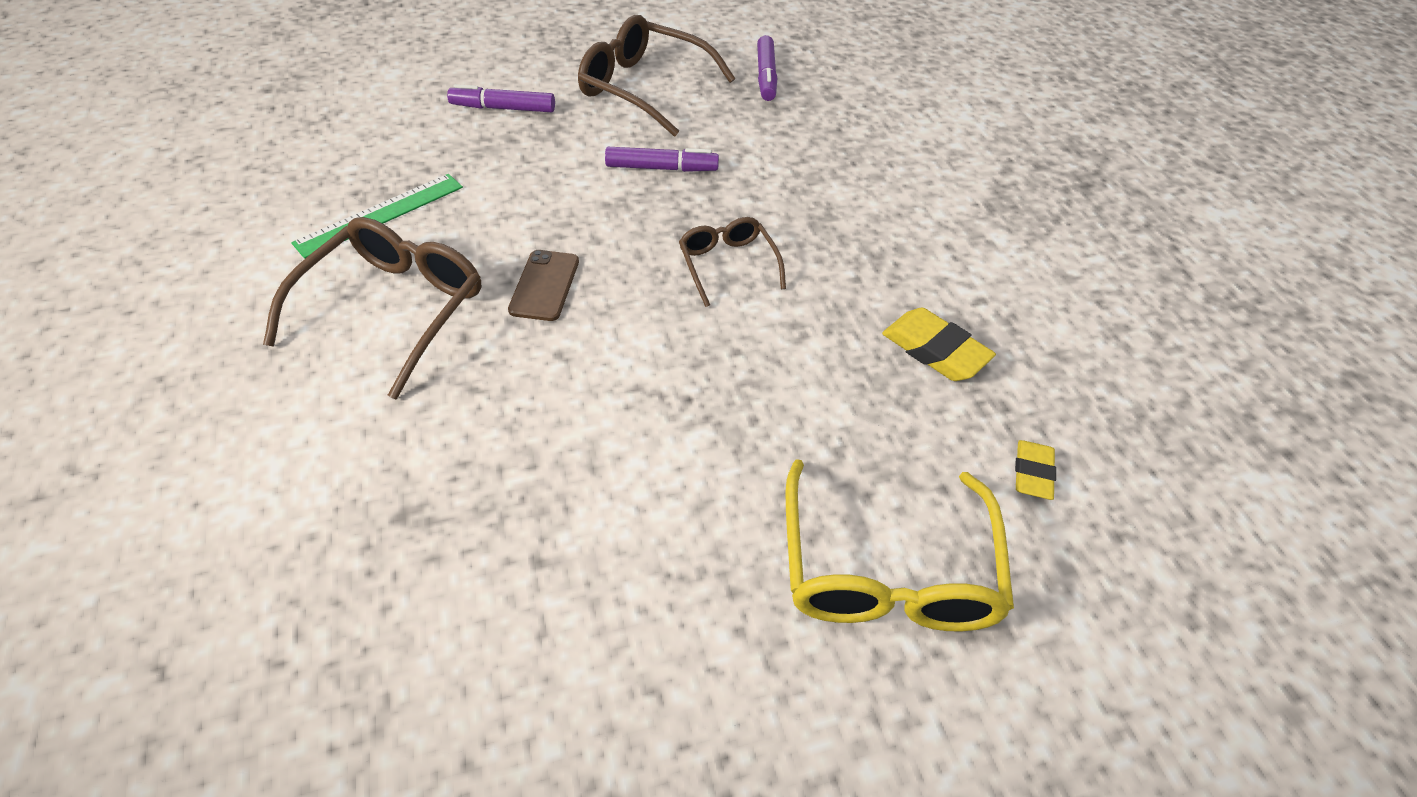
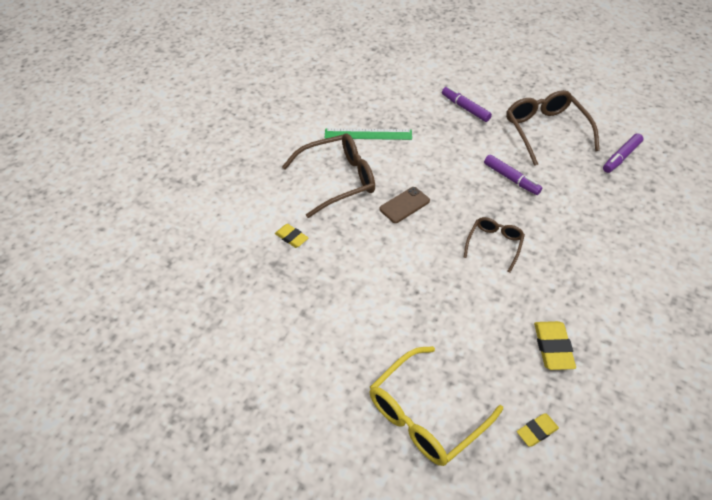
camera: 45 degrees right, 0 degrees up
none -> yellow eraser [275,224,308,248]

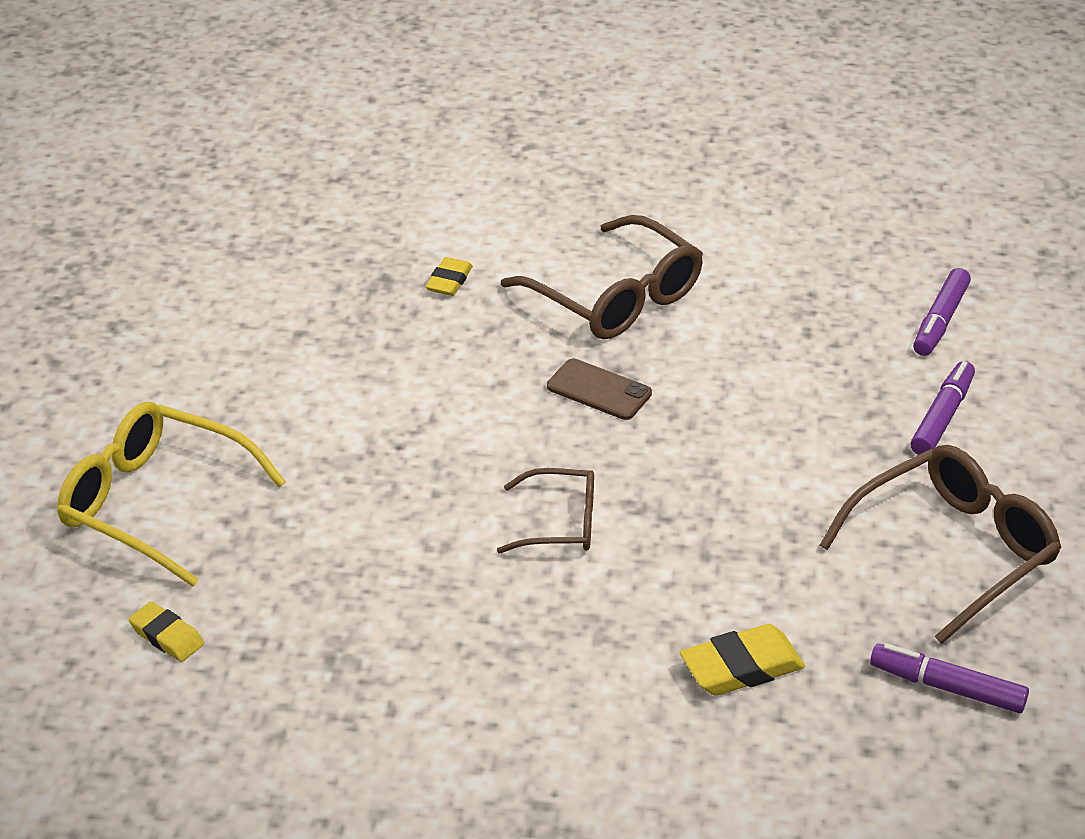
camera: 70 degrees right, 10 degrees down
green ruler [325,128,412,140] -> none
purple marker [484,155,542,195] -> purple marker moved to [913,268,971,356]
yellow eraser [534,321,576,370] -> yellow eraser moved to [680,624,805,696]

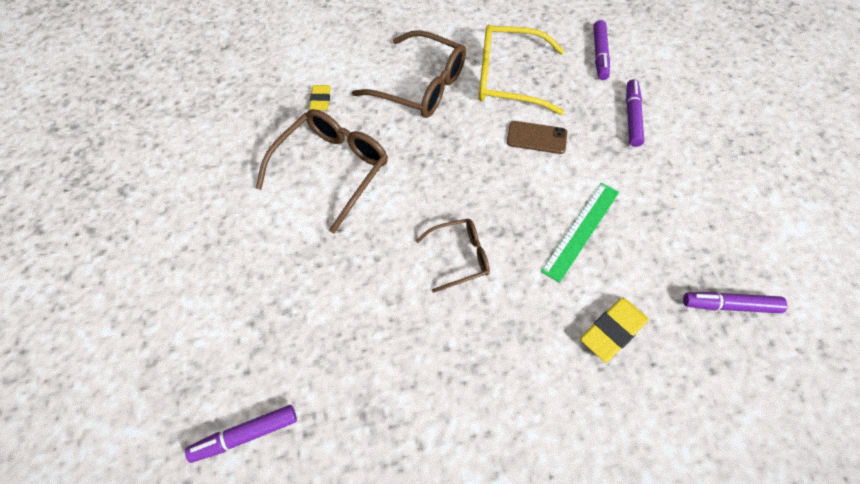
camera: 20 degrees left, 20 degrees up
yellow glasses [57,402,286,587] -> yellow glasses moved to [479,24,565,115]
yellow eraser [129,601,204,662] -> purple marker [185,405,297,463]
brown phone [547,358,652,420] -> brown phone moved to [507,121,567,154]
brown glasses [820,445,1061,644] -> brown glasses moved to [256,109,388,233]
none -> green ruler [541,183,619,283]

